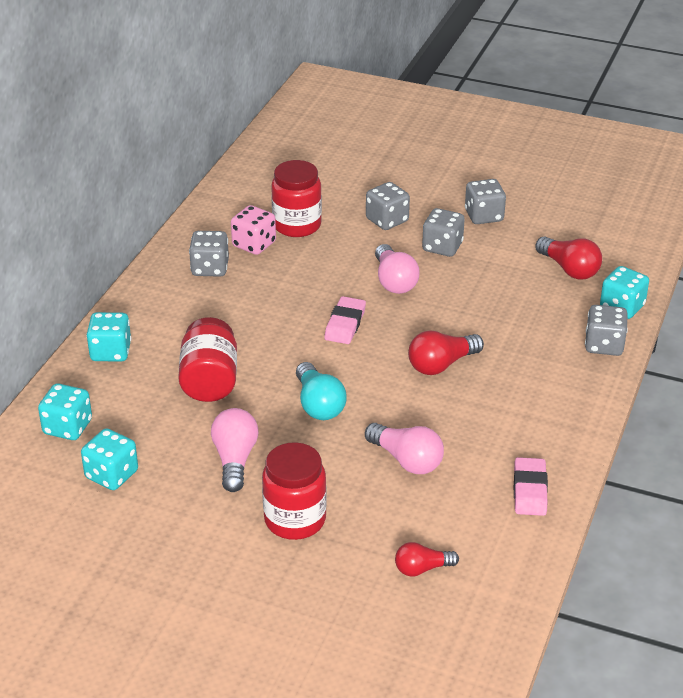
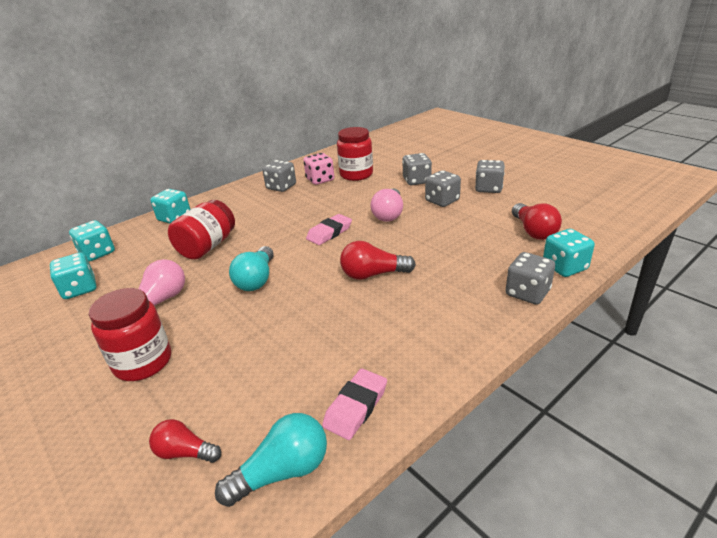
camera: 30 degrees right, 5 degrees down
pink light bulb [365,423,444,474] -> none
none -> turquoise light bulb [215,413,327,507]

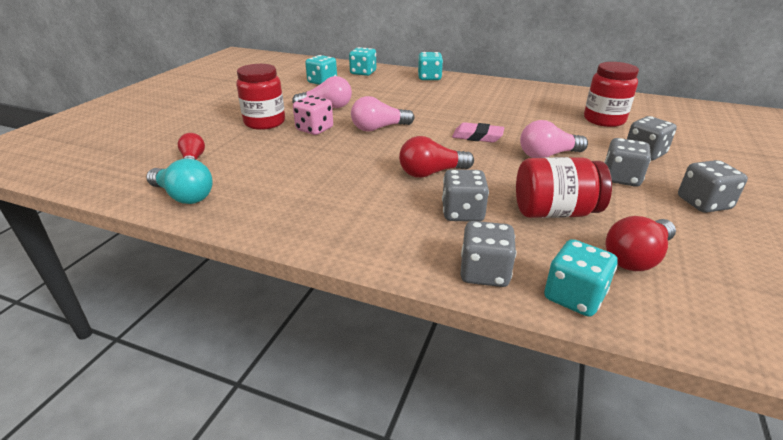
camera: 60 degrees right, 0 degrees up
red jar [168,200,235,260] -> red jar moved to [516,157,612,218]
turquoise light bulb [229,246,274,291] -> pink light bulb [351,96,414,132]
grey dice [262,160,296,192] -> grey dice moved to [442,169,489,221]
pink dice [303,153,334,185] -> pink dice moved to [293,95,333,135]
pink eraser [322,368,387,440] -> none
red light bulb [340,241,416,280] -> red light bulb turned 75 degrees counterclockwise [399,136,474,178]

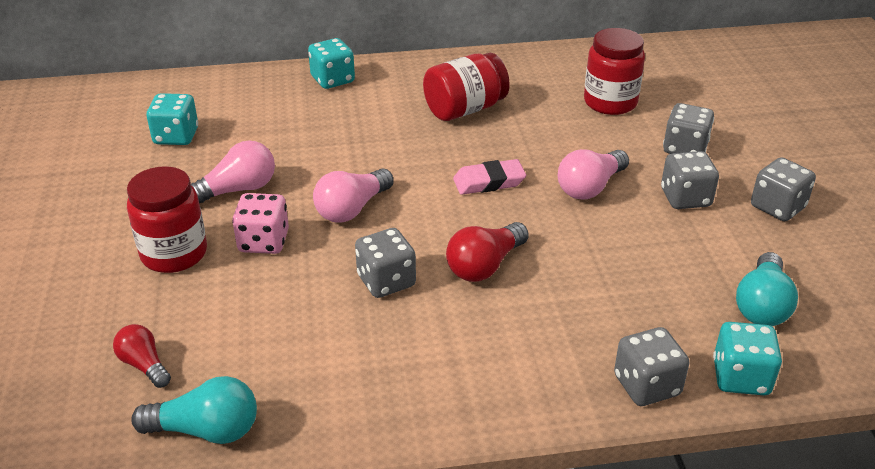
camera: 30 degrees left, 5 degrees up
turquoise dice [349,47,376,76] -> none
grey dice [442,169,489,221] -> grey dice moved to [355,228,416,298]
red jar [516,157,612,218] -> red jar moved to [423,53,510,121]
red light bulb [605,216,676,271] -> turquoise light bulb [736,252,798,326]

